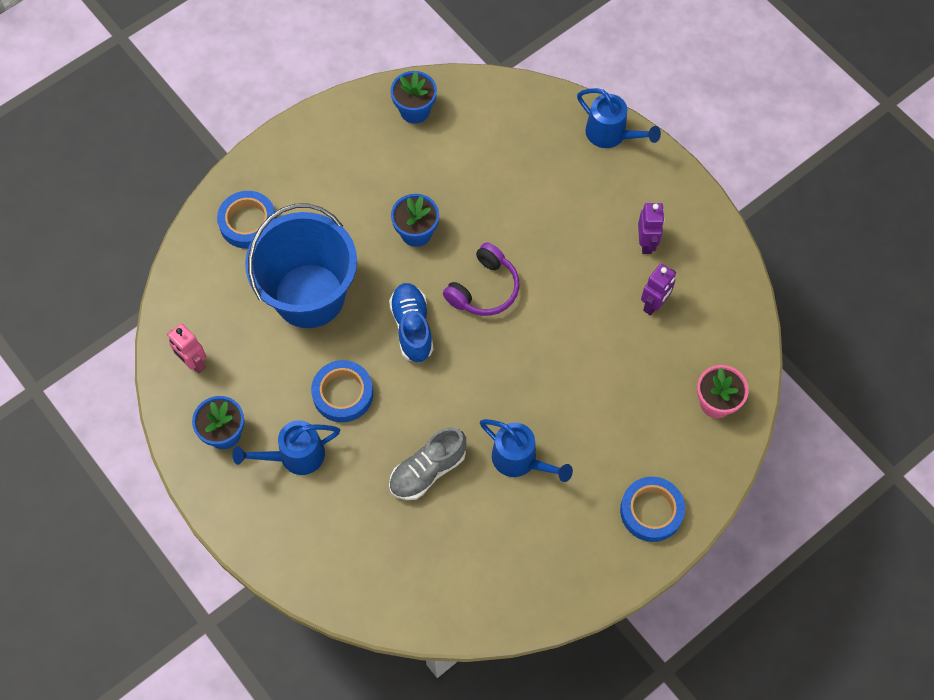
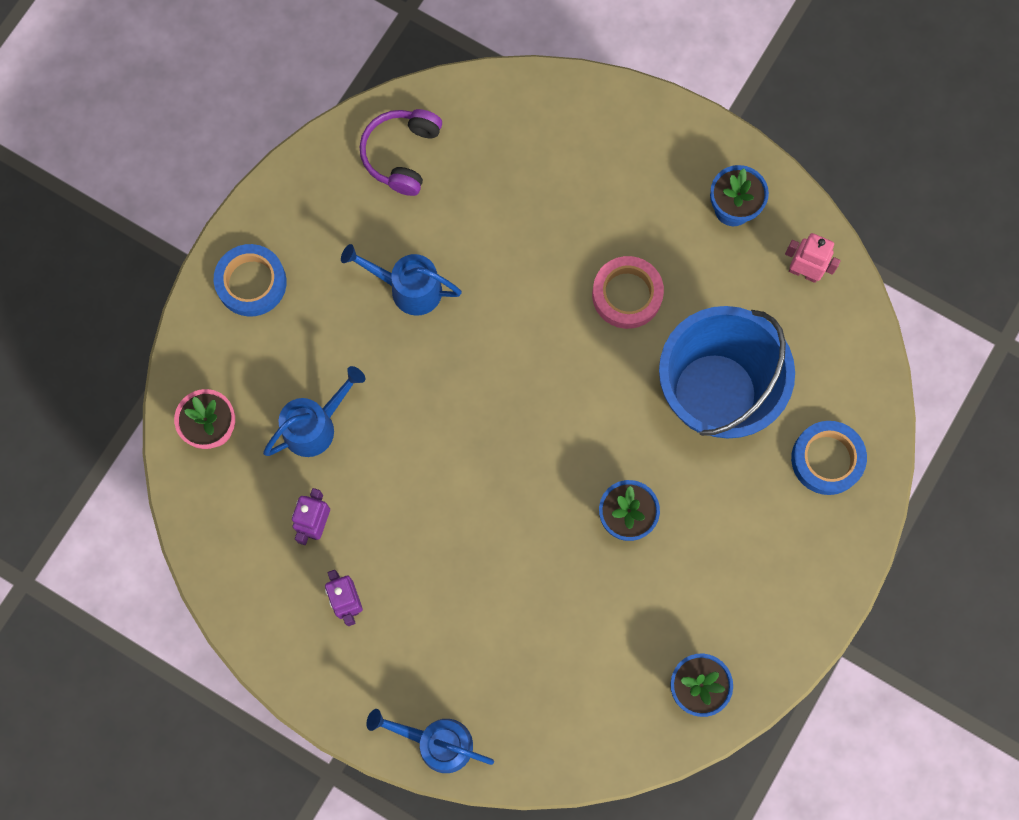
camera: 160 degrees right, 10 degrees up
blue watering can [233,420,340,475] -> blue watering can moved to [263,366,365,457]
blue tape [311,360,373,422] -> pink tape [592,256,664,329]
blue shoe [389,283,434,363] -> none
grey shoe [389,427,466,500] -> none
purple headphones [443,242,519,316] -> purple headphones moved to [360,109,442,196]

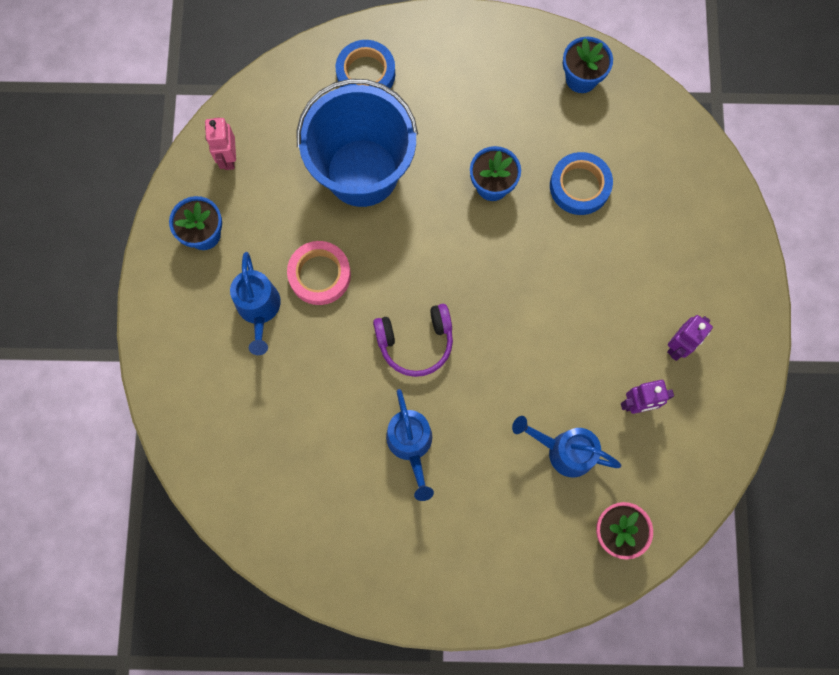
camera: 120 degrees left, 0 degrees up
blue tape [214,244,287,317] -> blue tape moved to [550,152,613,215]
purple headphones [360,109,442,196] -> purple headphones moved to [373,304,453,377]
blue watering can [366,709,494,773] -> blue watering can moved to [230,252,281,355]

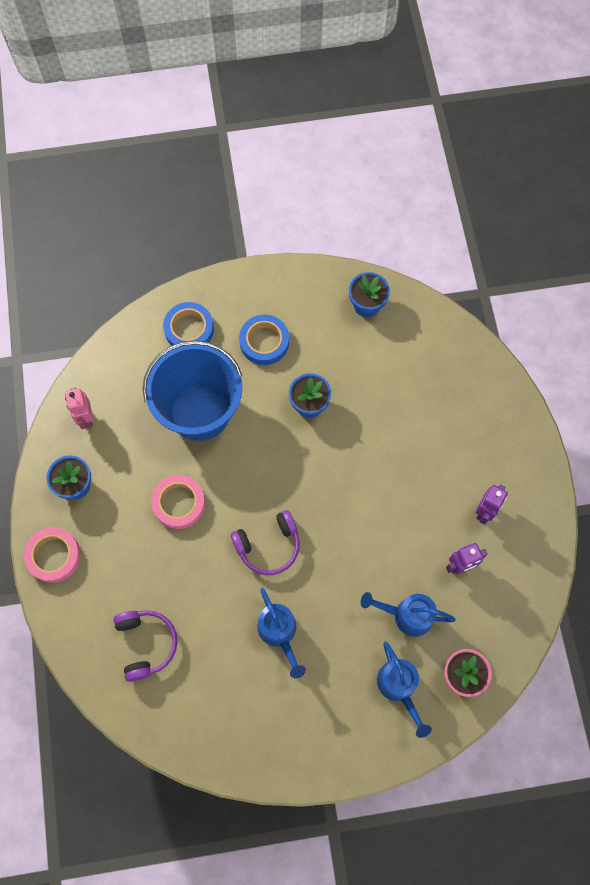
camera: 10 degrees left, 5 degrees down
blue watering can [230,252,281,355] -> blue watering can moved to [377,641,432,738]
blue tape [550,152,613,215] -> blue tape moved to [239,314,289,365]
none -> pink tape [24,527,81,583]
none -> purple headphones [113,610,178,682]

